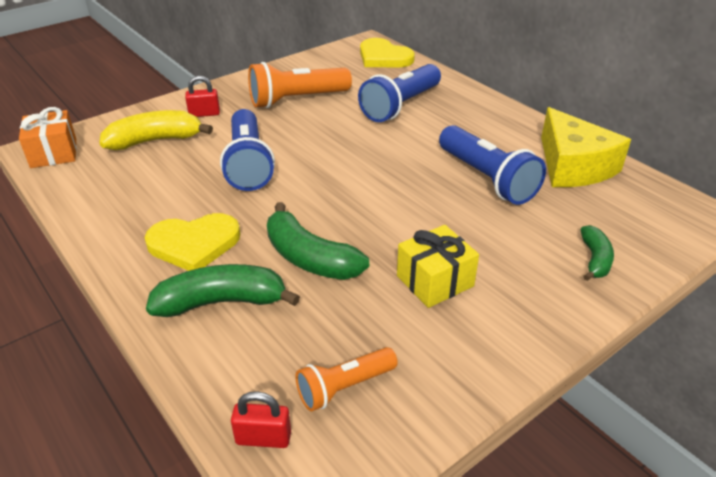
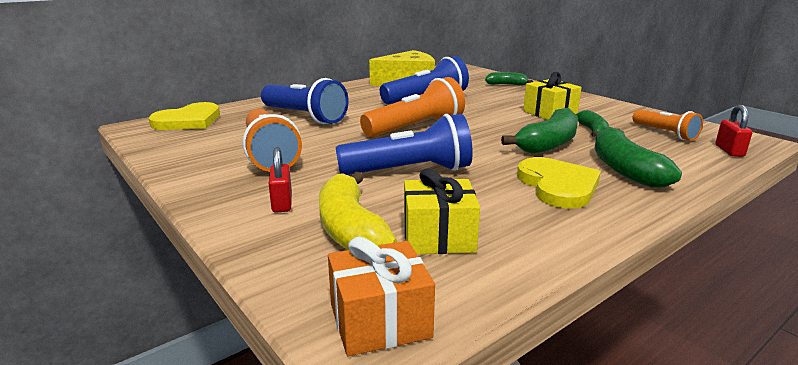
camera: 90 degrees left, 15 degrees down
none -> orange flashlight [360,77,465,137]
none -> yellow gift [404,168,480,254]
none -> green banana [576,110,609,137]

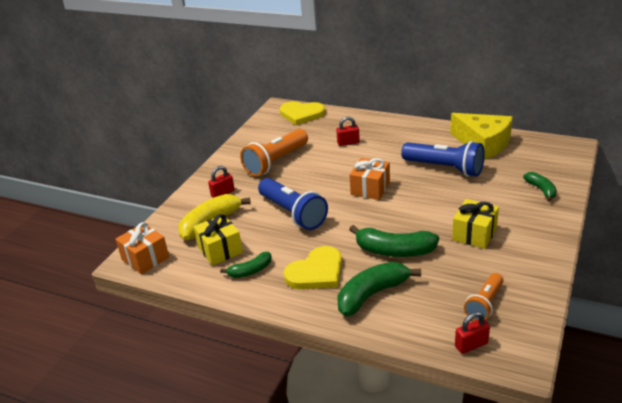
camera: 65 degrees right, 10 degrees up
blue flashlight [261,78,349,124] -> red padlock [336,117,360,146]
orange flashlight [360,77,465,137] -> orange gift [350,158,390,200]
green banana [576,110,609,137] -> green banana moved to [220,252,272,278]

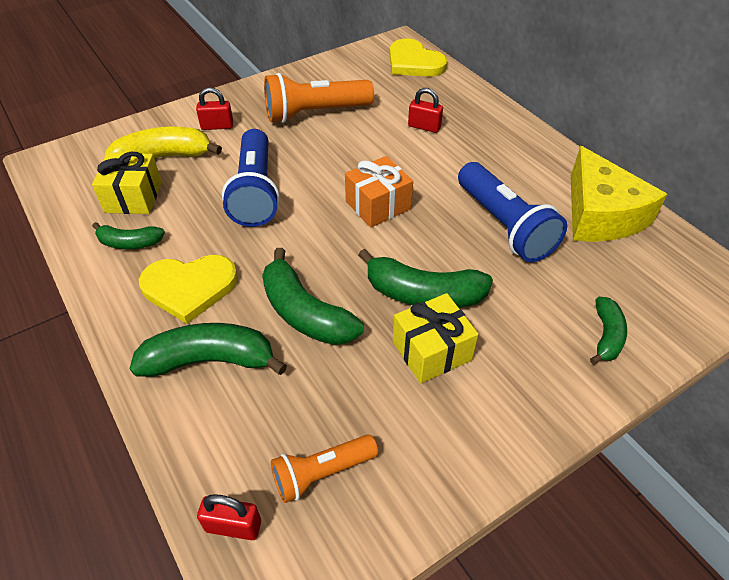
camera: 30 degrees right, 15 degrees up
orange gift [115,222,169,274] -> none
none -> green banana [358,249,493,308]

